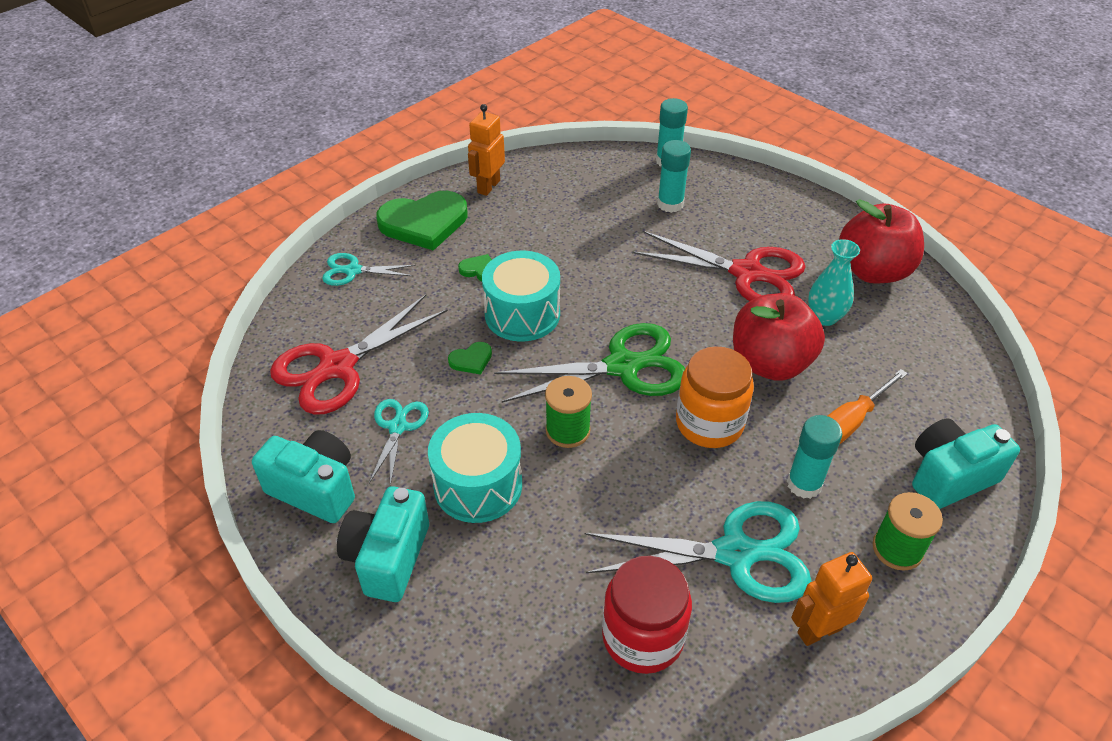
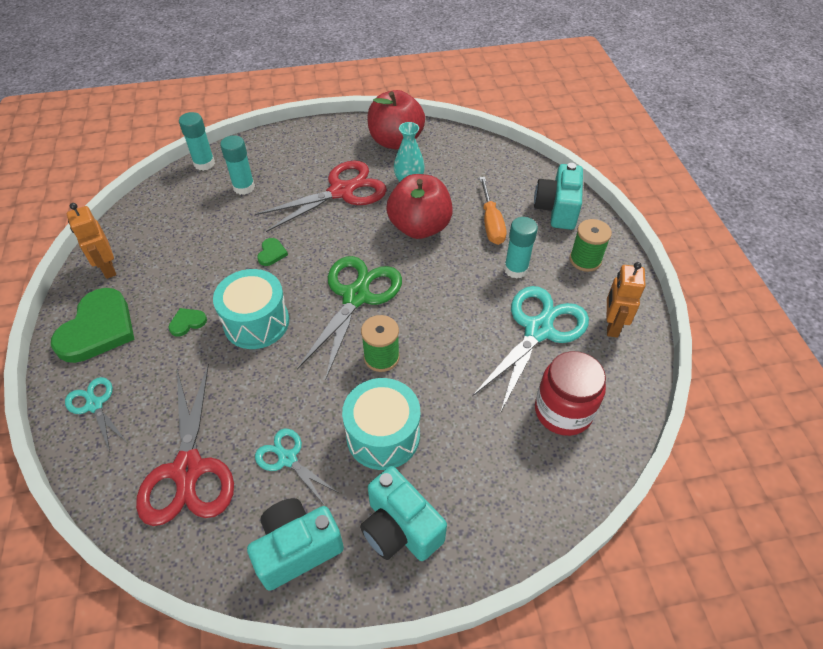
camera: 55 degrees left, 5 degrees up
turquoise scissors [322,253,416,286] -> turquoise scissors turned 105 degrees clockwise [65,377,127,452]
green heart [448,342,492,375] -> green heart moved to [257,238,288,266]
orange jar [676,346,754,448] -> none

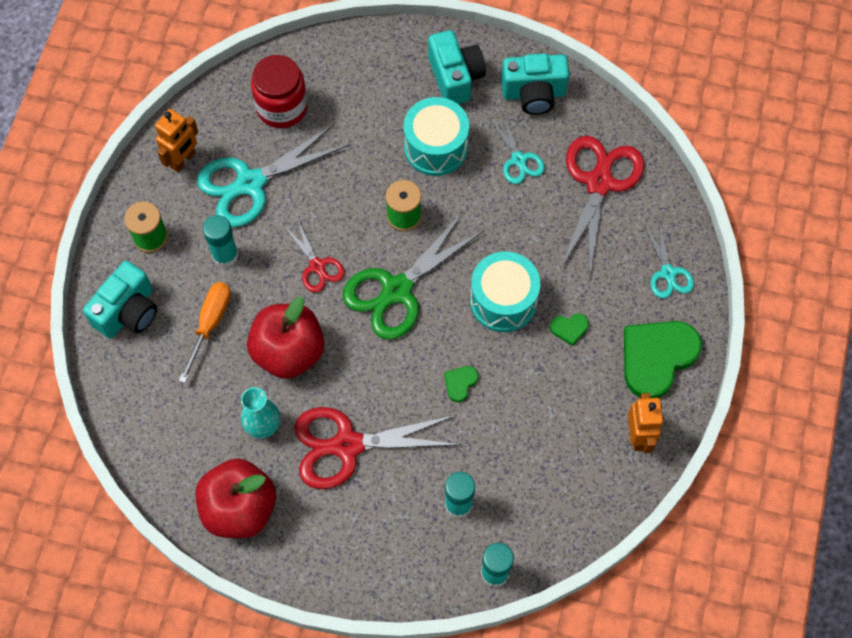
camera: 155 degrees left, 15 degrees up
none -> red scissors [283,218,345,292]

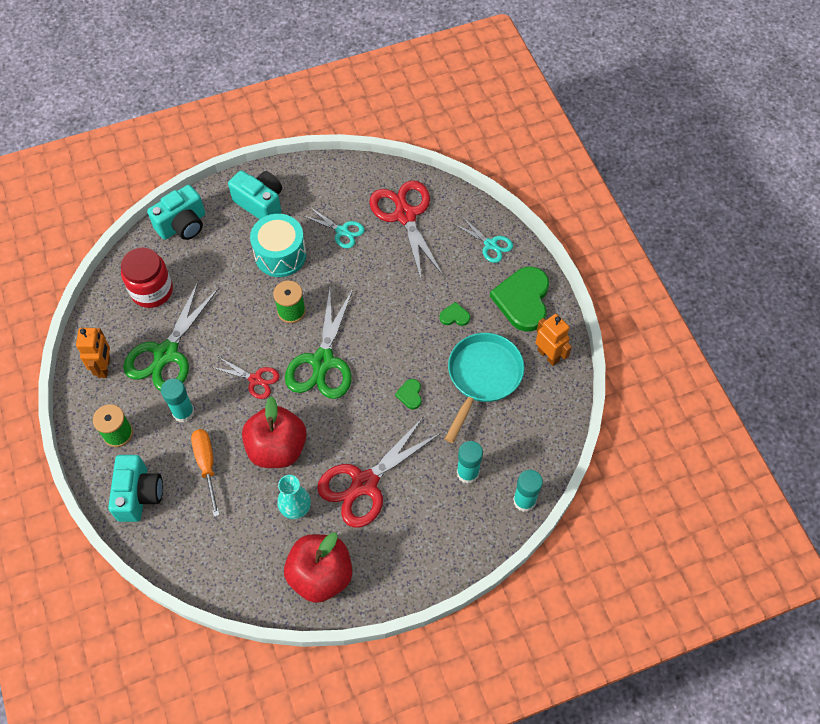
camera: 35 degrees left, 5 degrees down
turquoise scissors [197,124,348,227] -> green scissors [123,282,219,391]
turquoise drum [470,252,540,332] -> none
turquoise camera [501,53,569,115] -> turquoise camera moved to [147,185,205,240]
green heart [550,314,589,346] -> green heart turned 135 degrees counterclockwise [439,302,470,326]
none -> turquoise pan [445,333,524,443]

